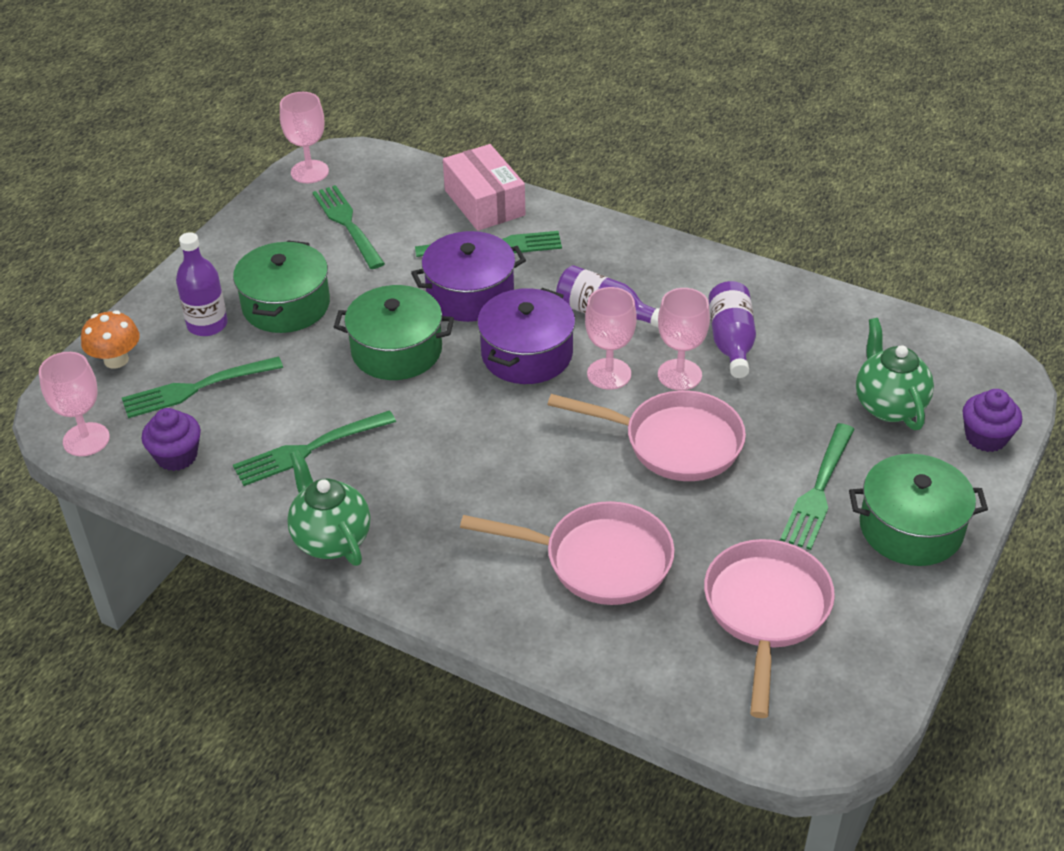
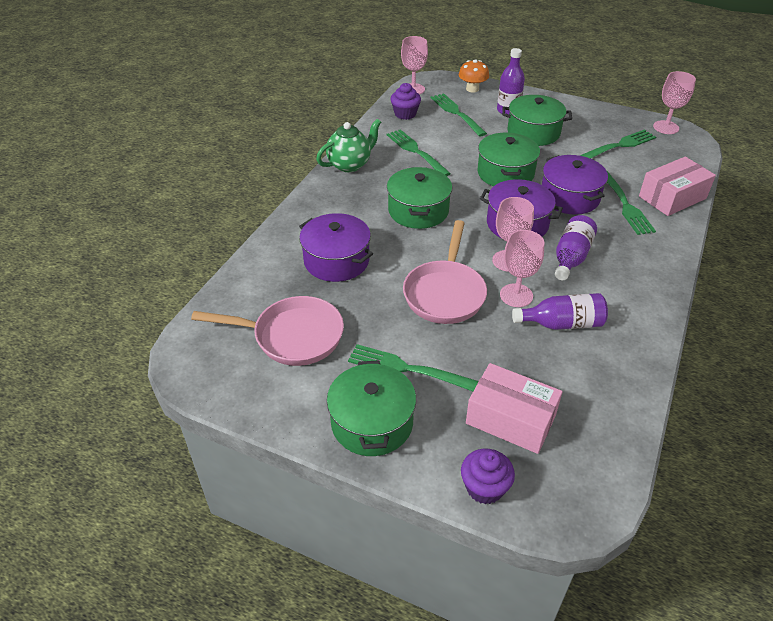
camera: 85 degrees right, 0 degrees up
pink pan [460,501,675,605] -> purple pot [299,213,373,282]
green teapot [856,318,934,430] -> pink box [466,363,563,454]
none -> green pot [387,167,452,229]

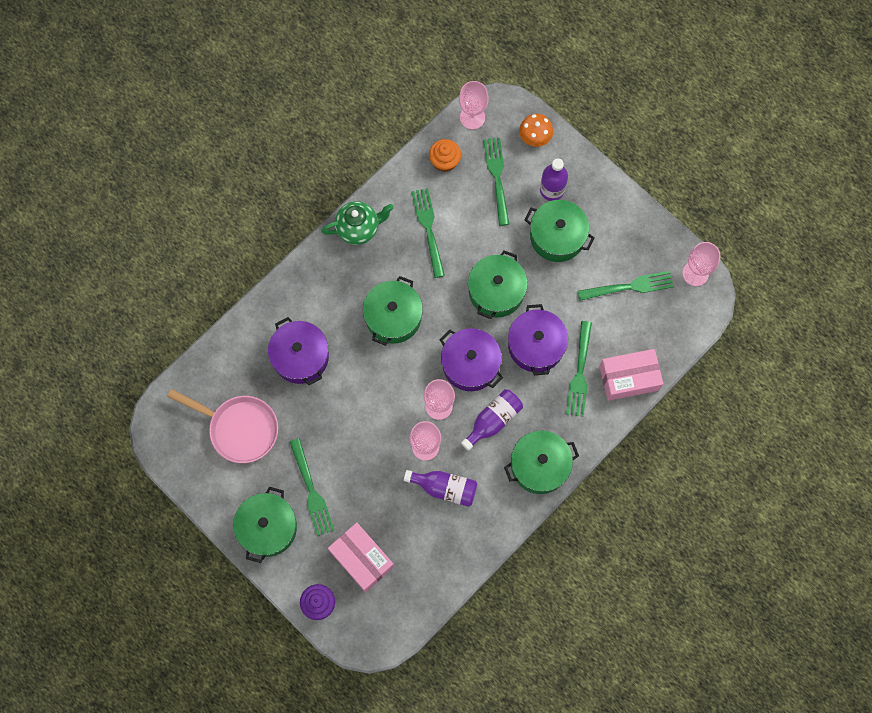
camera: 20 degrees right, 30 degrees up
green fork [348,344,478,391] -> green fork turned 150 degrees counterclockwise [289,438,334,536]
purple cupcake [390,83,421,120] -> orange cupcake [429,139,461,172]
pink pan [403,220,487,324] -> none
none -> green pot [504,431,579,494]

